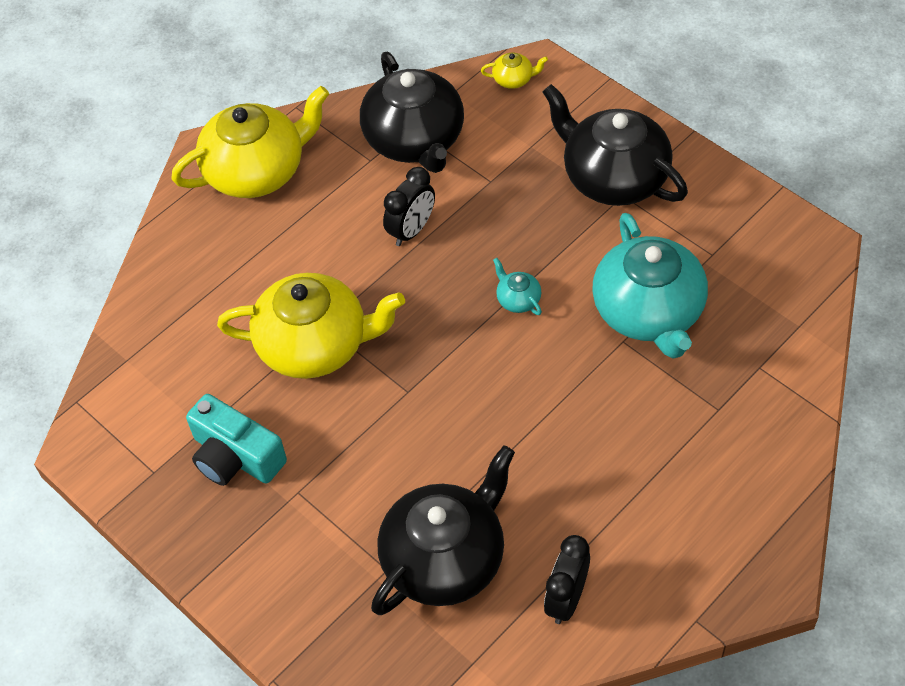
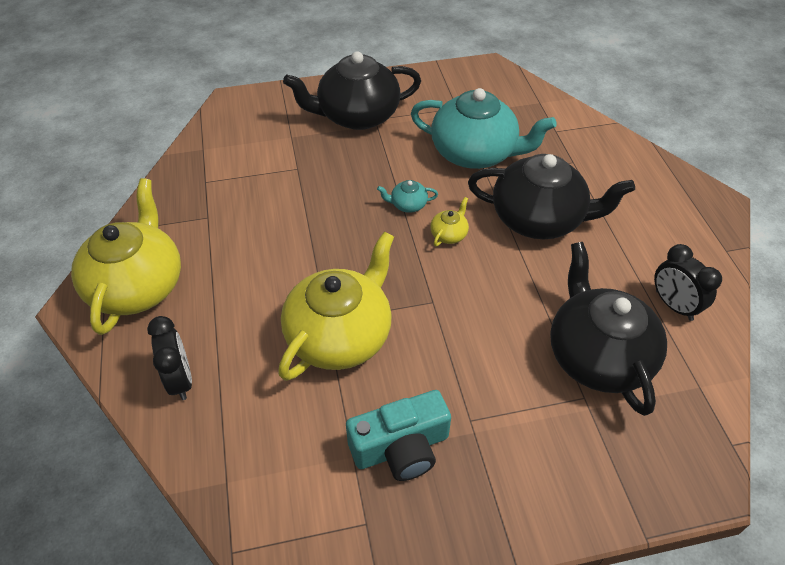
camera: 60 degrees left, 5 degrees down
black teapot [360,52,464,173] -> black teapot moved to [468,154,635,239]
black clock [383,167,435,246] -> black clock moved to [147,316,192,400]
yellow teapot [481,52,548,89] -> yellow teapot moved to [430,197,469,246]

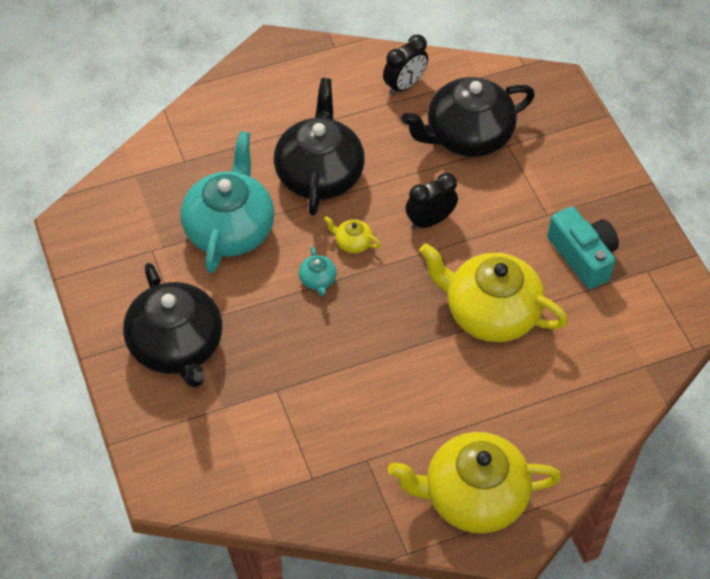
camera: 100 degrees left, 5 degrees up
black clock [147,316,192,400] -> black clock moved to [405,173,458,230]

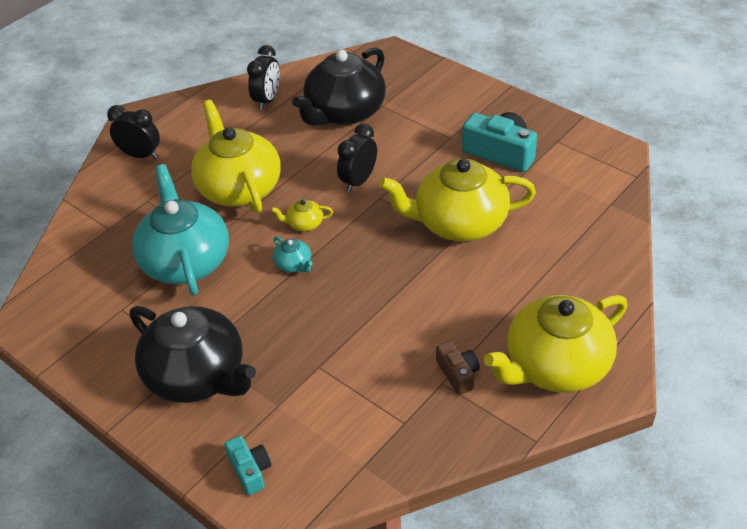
camera: 25 degrees left, 10 degrees down
black teapot [274,78,365,216] -> yellow teapot [191,100,281,213]
none -> black clock [107,105,160,159]
none -> turquoise camera [225,436,271,495]
none -> brown camera [436,341,480,395]

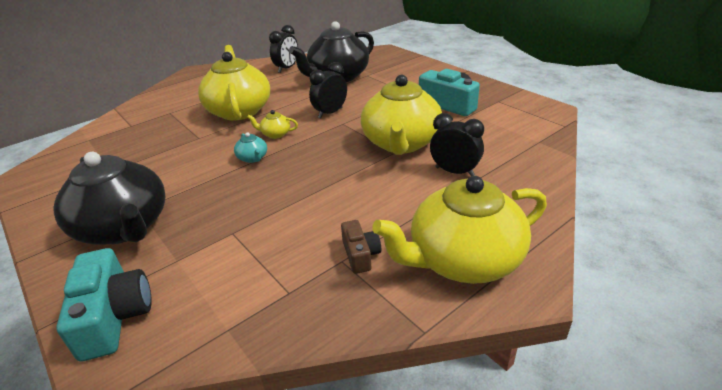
camera: 10 degrees right, 10 degrees down
black clock [107,105,160,159] -> black clock moved to [430,113,484,176]
turquoise teapot [132,164,229,296] -> none
turquoise camera [225,436,271,495] -> turquoise camera [56,248,152,361], size x1.75
yellow teapot [379,159,536,241] -> yellow teapot turned 90 degrees counterclockwise [361,75,442,155]

